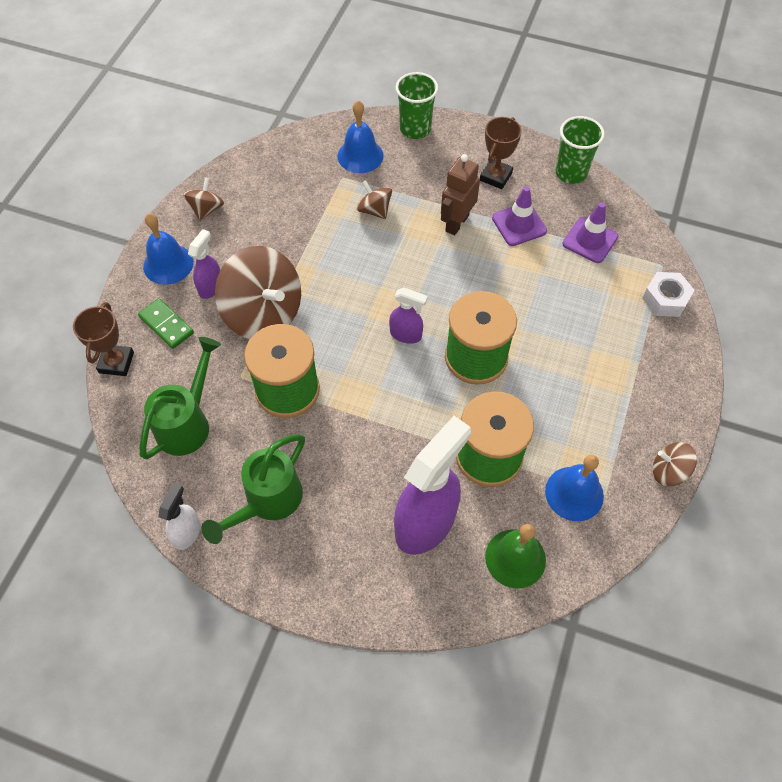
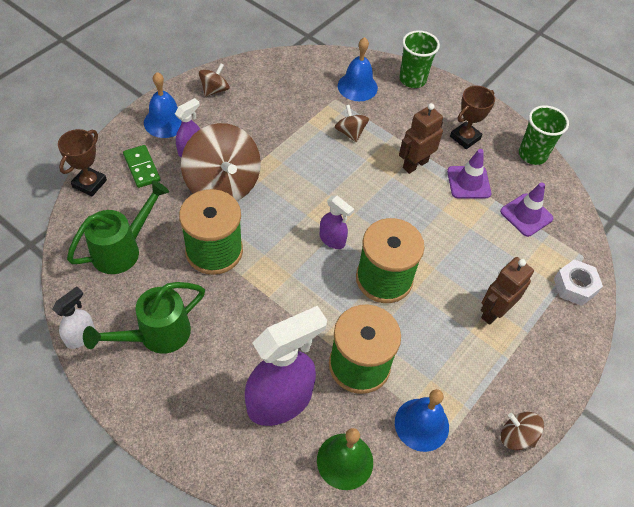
camera: 15 degrees right, 5 degrees down
none -> brown robot [481,257,534,325]

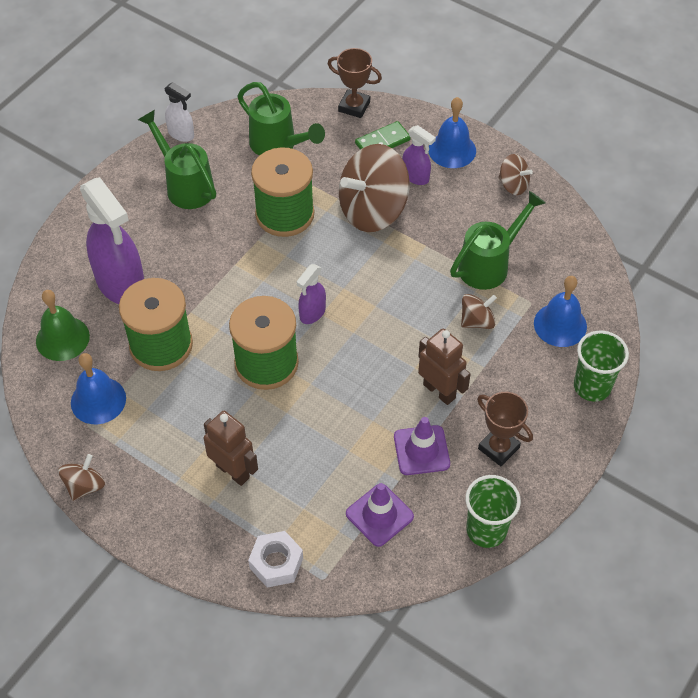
camera: 90 degrees right, 0 degrees up
none -> green watering can [450,191,545,290]

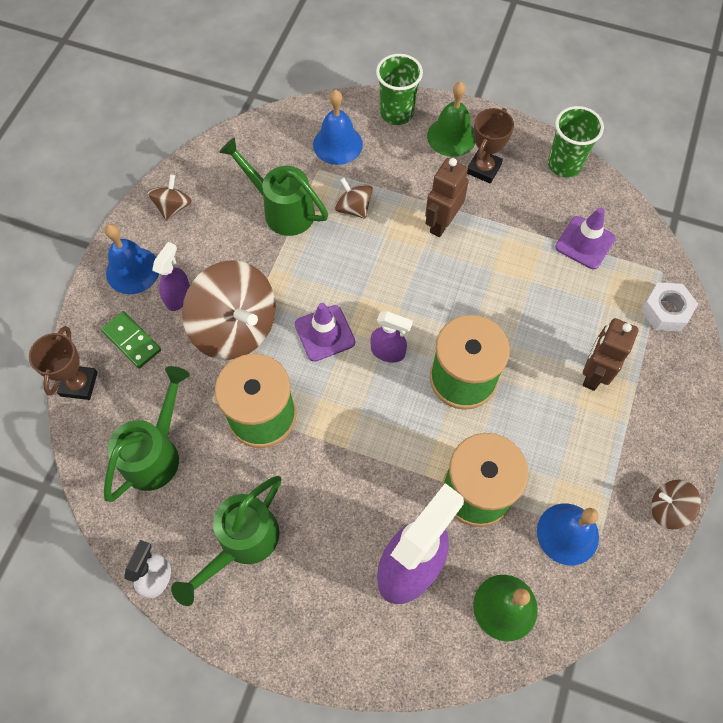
camera: 105 degrees left, 10 degrees up
purple traffic cone [394,417,450,475] -> purple traffic cone moved to [295,303,355,362]
none -> green bell [427,82,476,157]

